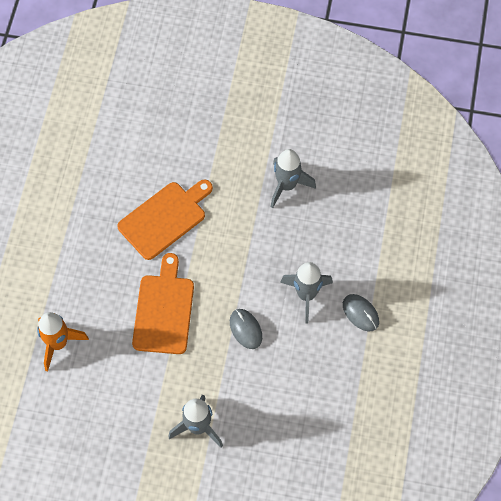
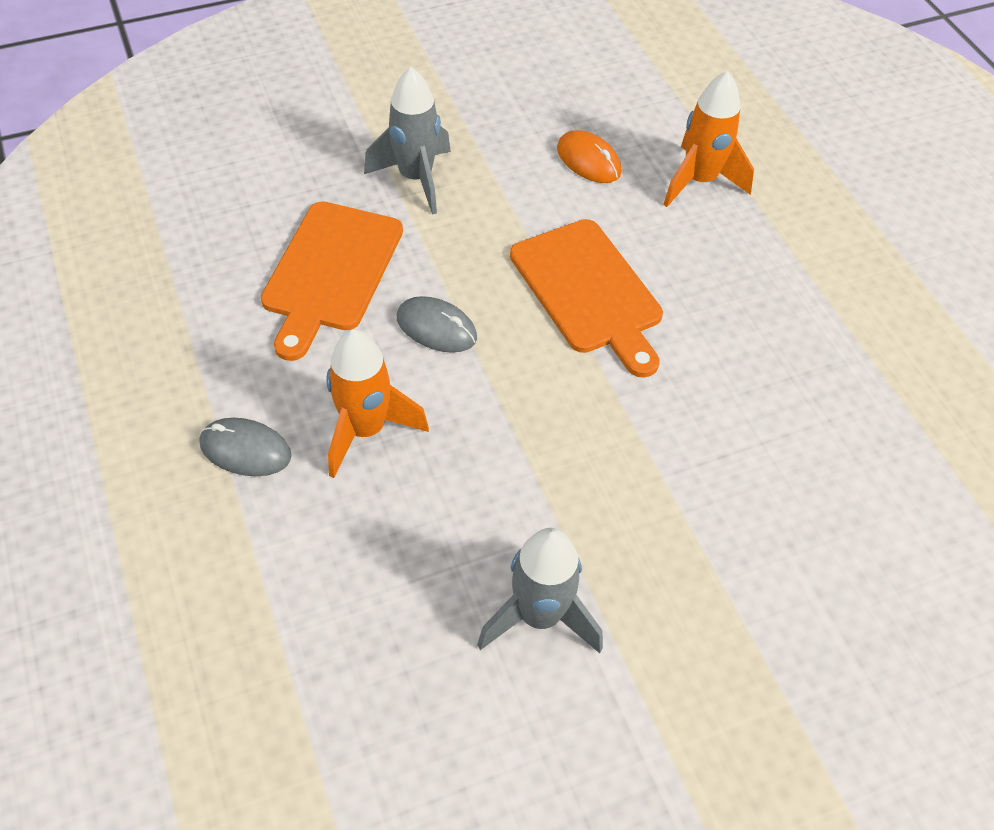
camera: 145 degrees right, 10 degrees down
orange cutting board [117,179,213,260] -> orange cutting board moved to [261,201,403,361]
grey rocket [280,262,333,323] -> orange rocket [327,329,429,478]
none -> orange mouse [557,130,622,183]

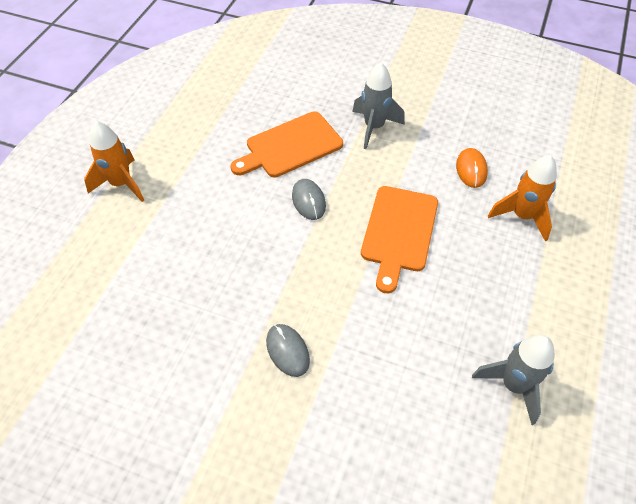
camera: 45 degrees right, 0 degrees up
grey mouse [200,418,292,476] -> grey mouse moved to [266,324,310,377]
orange rocket [327,329,429,478] -> orange rocket moved to [84,121,144,202]
grey rocket [477,528,603,653] -> grey rocket moved to [472,335,555,425]

